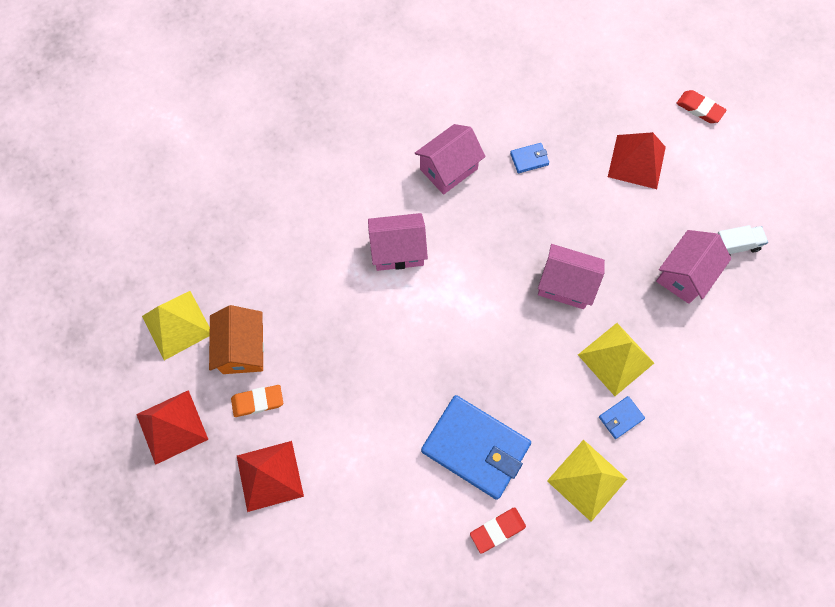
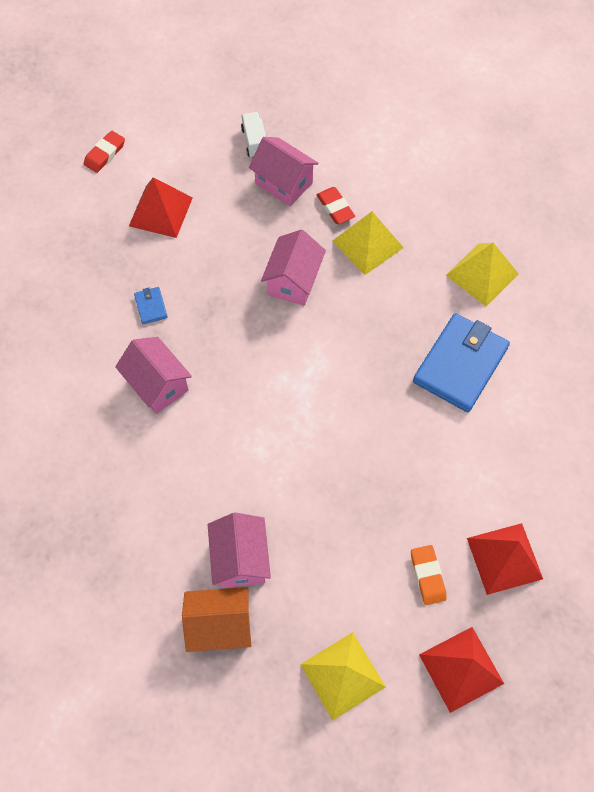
camera: 90 degrees left, 5 degrees down
orange house [209,305,264,374] -> orange house moved to [182,587,251,652]
pink house [368,213,428,271] -> pink house moved to [208,512,271,588]
red eraser [470,507,526,554] -> red eraser moved to [316,187,355,224]
blue wallet [599,396,645,439] -> none

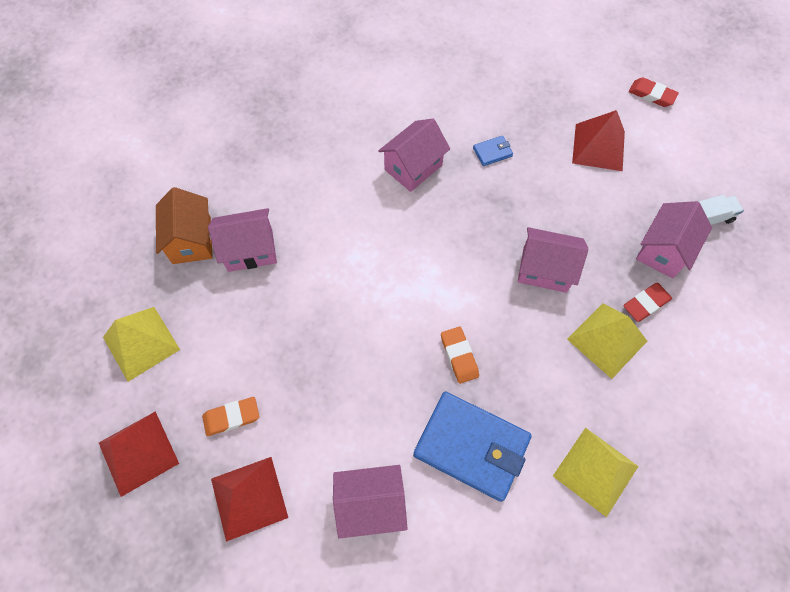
camera: 85 degrees right, 0 degrees up
none -> pink house [333,465,408,539]
none -> orange eraser [441,326,479,384]

